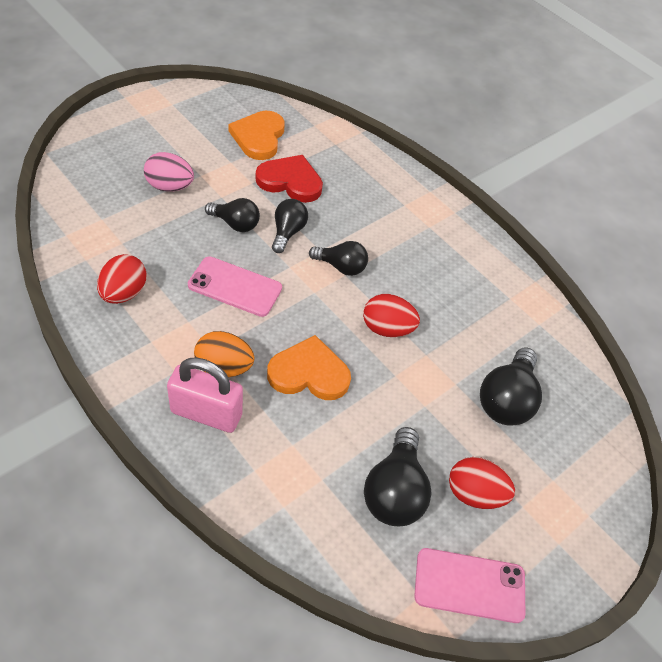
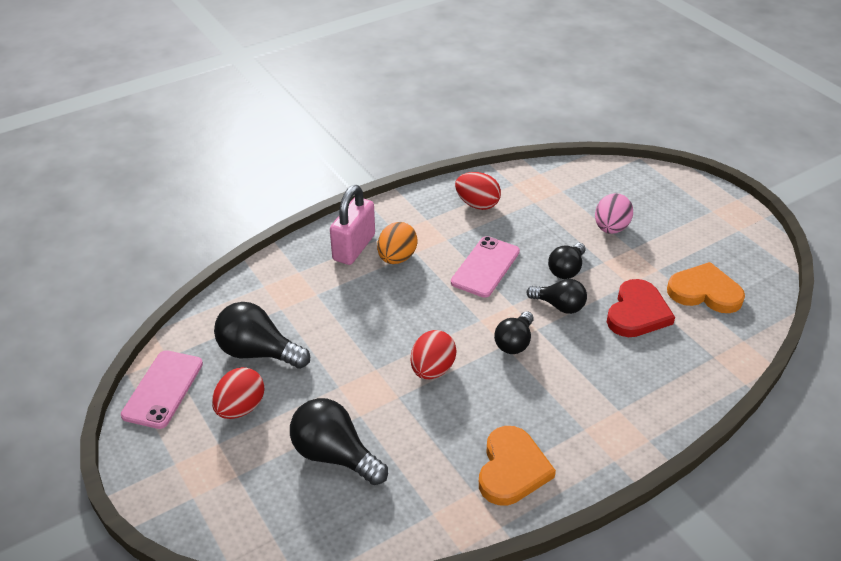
camera: 105 degrees right, 10 degrees down
orange heart [267,335,351,400] -> orange heart moved to [479,426,556,506]

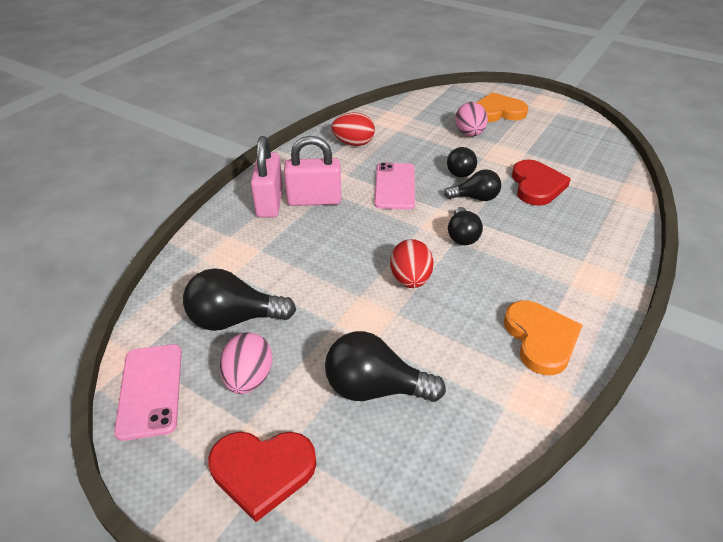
camera: 25 degrees left, 0 degrees up
red egg [212,367,265,419] -> pink egg [219,332,273,394]
orange egg [377,222,418,264] -> pink padlock [284,136,341,206]
orange heart [667,262,745,313] -> orange heart moved to [476,92,528,122]
none -> red heart [208,432,316,522]

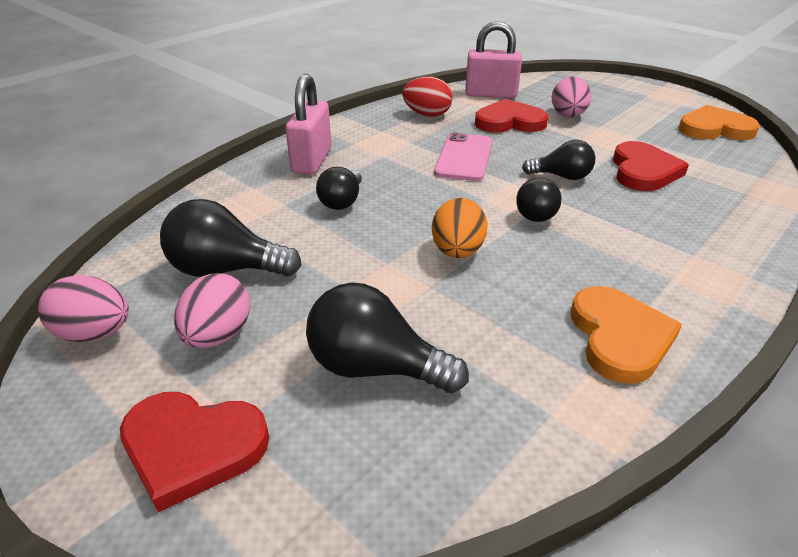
camera: 10 degrees right, 5 degrees down
pink phone [114,344,182,441] -> pink egg [38,275,129,342]
pink padlock [284,136,341,206] -> pink padlock moved to [465,21,522,98]
red egg [390,239,434,288] -> orange egg [432,198,488,258]
black light bulb [447,147,477,177] -> black light bulb moved to [316,167,362,210]
orange heart [476,92,528,122] -> orange heart moved to [678,105,760,140]
none -> red heart [475,99,548,133]

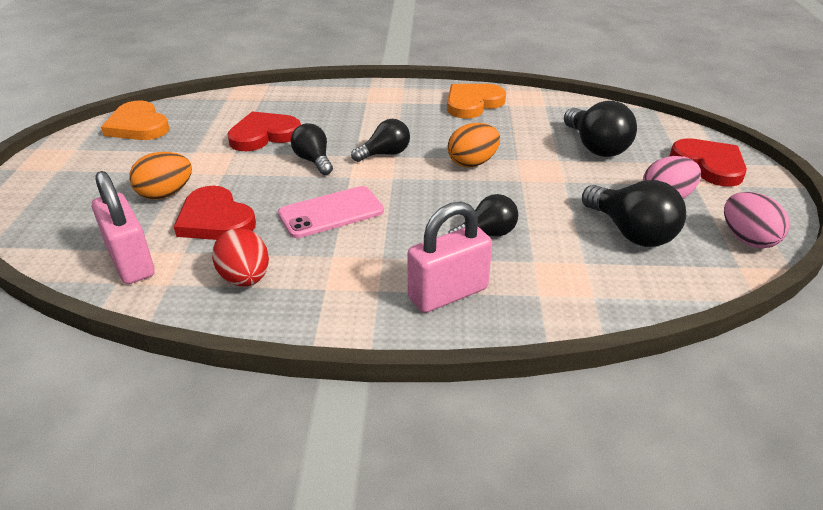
camera: 130 degrees left, 0 degrees up
pink egg [552,77,591,117] -> orange egg [129,152,192,200]

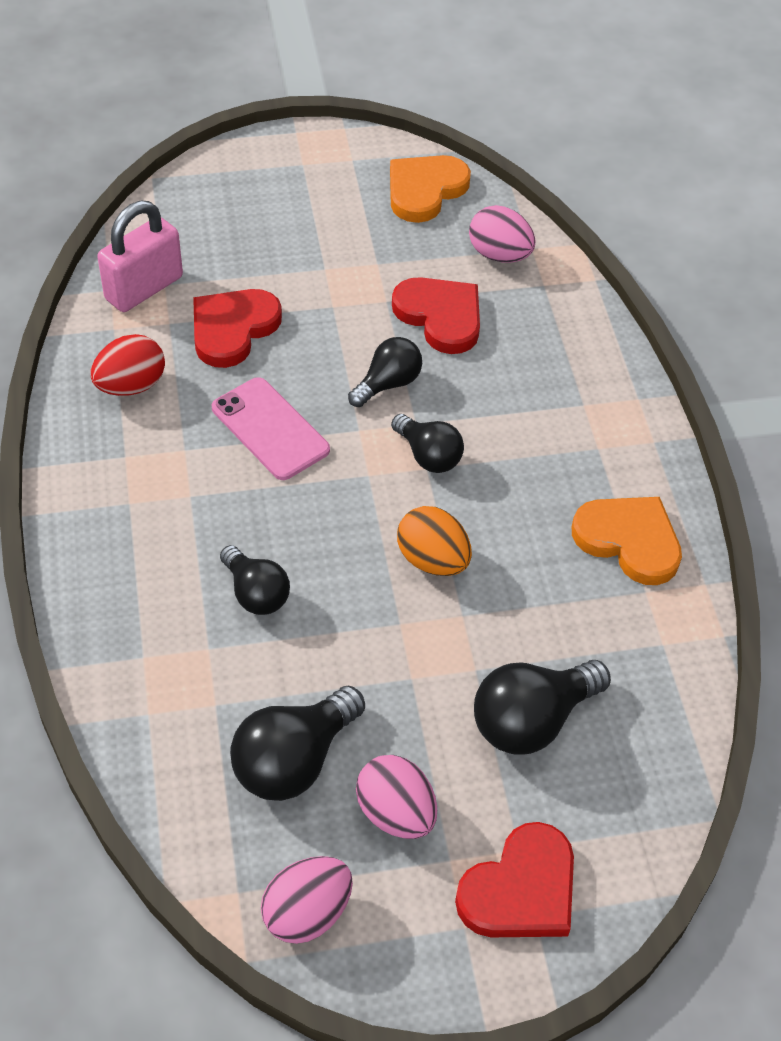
camera: 75 degrees right, 15 degrees up
orange egg [129,152,192,200] -> none
pink padlock [408,202,492,313] -> none
none -> pink egg [469,205,535,263]

